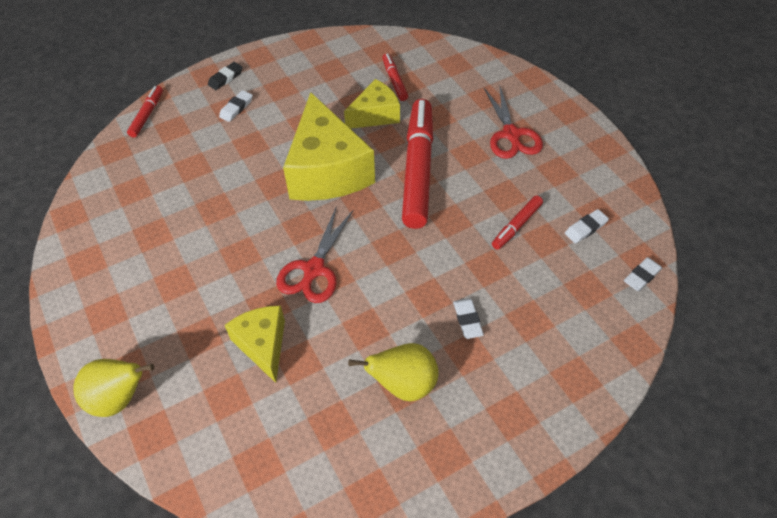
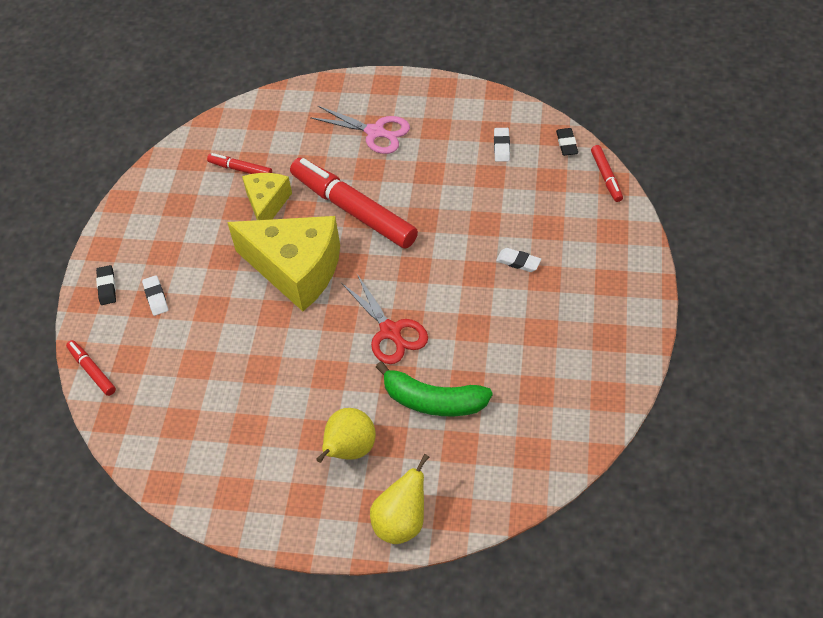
camera: 50 degrees left, 0 degrees up
yellow cheese [225,306,285,383] -> green banana [376,361,493,416]
yellow pear [348,343,439,402] -> yellow pear moved to [316,408,376,463]
red scissors [484,84,543,159] -> pink scissors [310,106,410,154]
red marker [492,195,543,250] -> red marker moved to [591,145,623,202]
white eraser [624,257,662,291] -> black eraser [556,128,578,156]

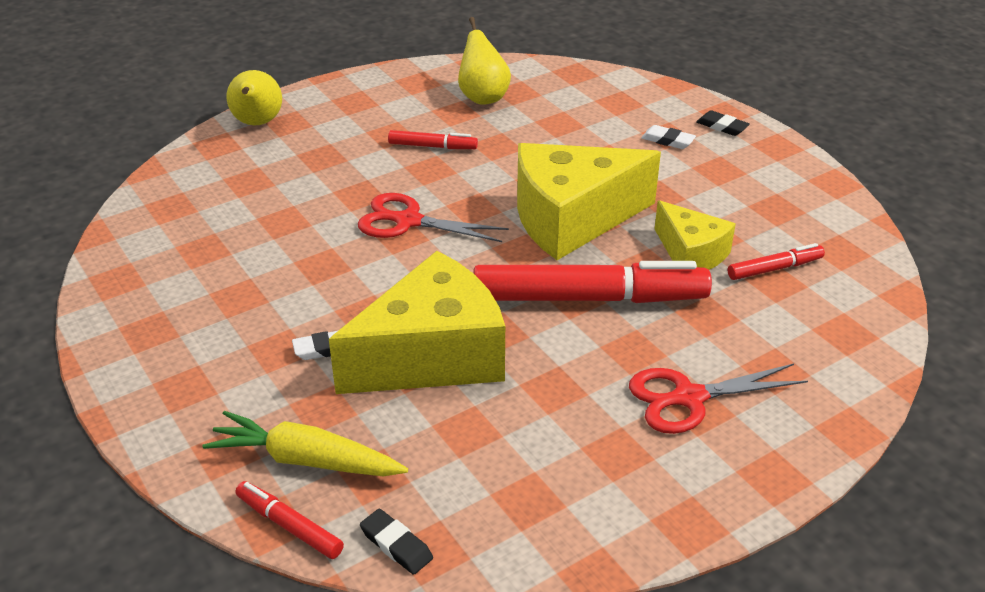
camera: 135 degrees right, 15 degrees down
red marker [66,340,116,396] -> red marker moved to [388,130,478,149]
pink scissors [310,106,410,154] -> red scissors [629,363,808,434]
yellow pear [316,408,376,463] -> yellow pear moved to [458,17,511,105]
green banana [376,361,493,416] -> none
white eraser [494,128,510,162] -> none
none -> yellow carrot [202,411,408,476]
none -> yellow cheese [329,251,505,394]

